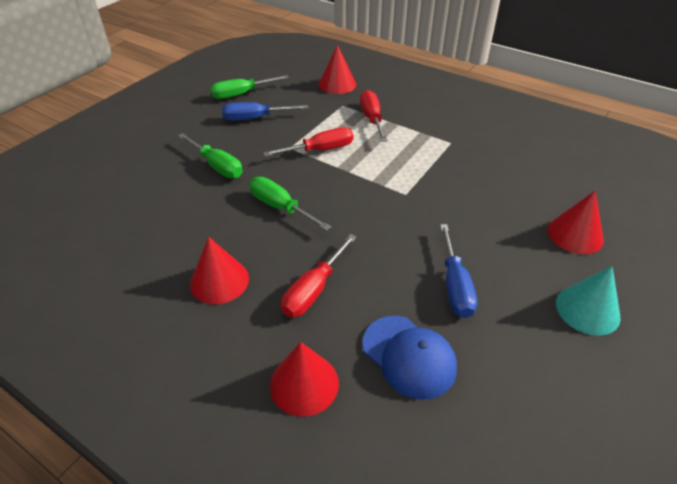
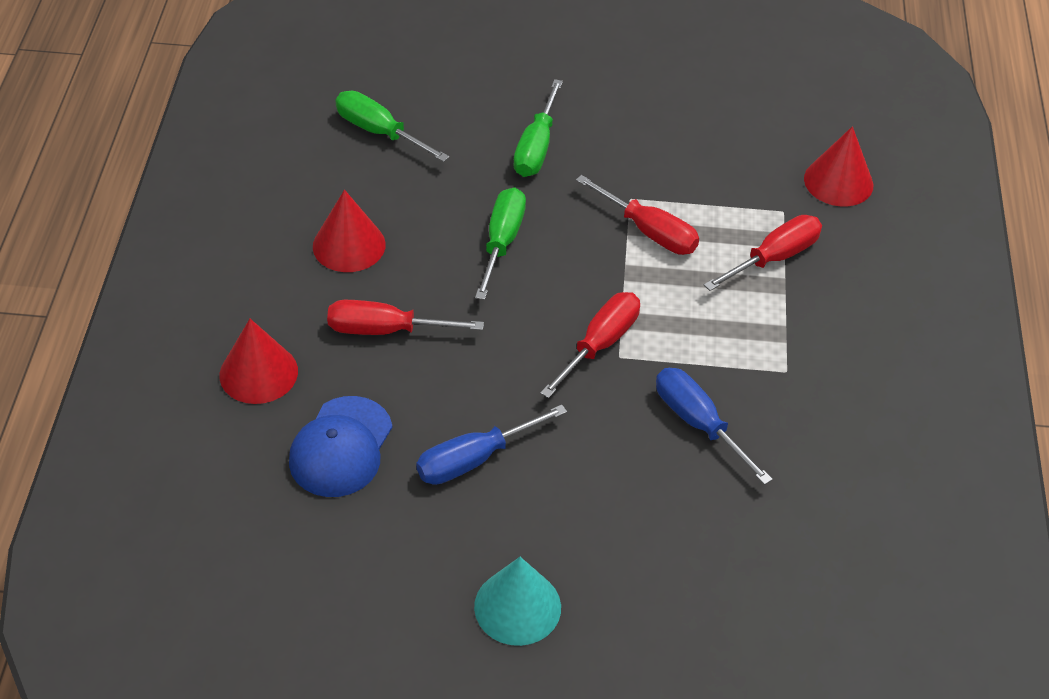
camera: 60 degrees right, 5 degrees up
green screwdriver [210,75,289,99] -> green screwdriver moved to [335,91,450,162]
blue screwdriver [222,102,308,121] -> blue screwdriver moved to [656,368,773,485]
red cone [547,191,604,254] -> none
none -> red screwdriver [540,292,640,398]

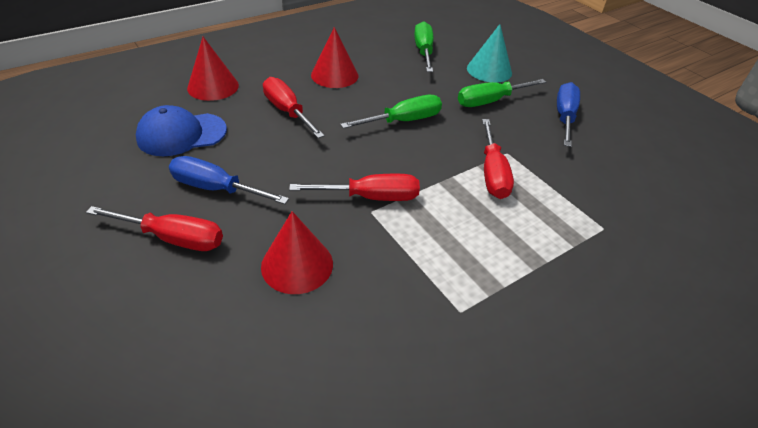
camera: 50 degrees right, 5 degrees down
turquoise cone [474,557,561,646] -> turquoise cone moved to [467,24,512,83]
blue screwdriver [656,368,773,485] -> blue screwdriver moved to [557,82,580,147]
red screwdriver [704,215,822,291] -> red screwdriver moved to [86,206,223,251]
red cone [804,126,873,207] -> red cone moved to [261,211,333,294]

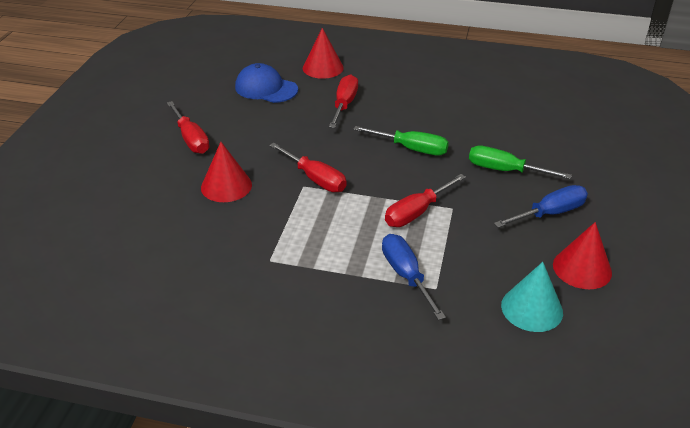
camera: 50 degrees right, 5 degrees down
blue screwdriver [169,156,289,204] -> blue screwdriver moved to [382,234,446,320]
red cone [311,27,358,88] -> red cone moved to [553,222,612,289]
green screwdriver [414,21,433,72] -> none
turquoise cone [467,24,512,83] -> turquoise cone moved to [501,262,563,332]

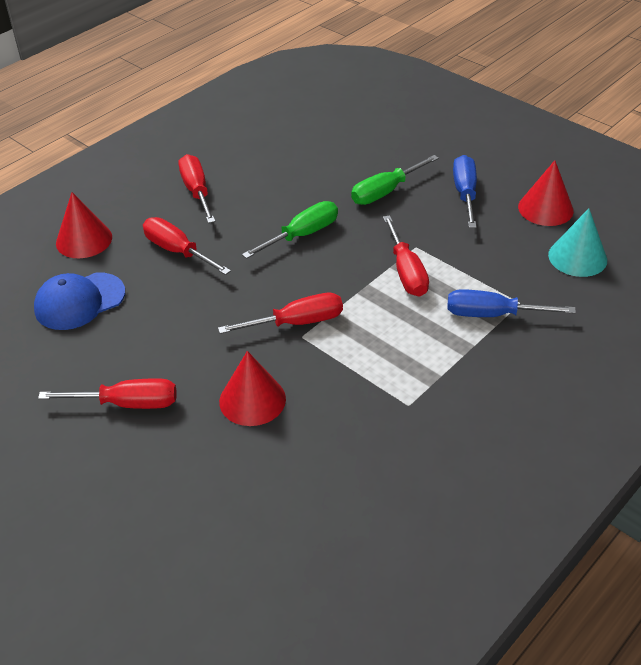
camera: 60 degrees left, 5 degrees up
none -> red screwdriver [178,154,216,223]

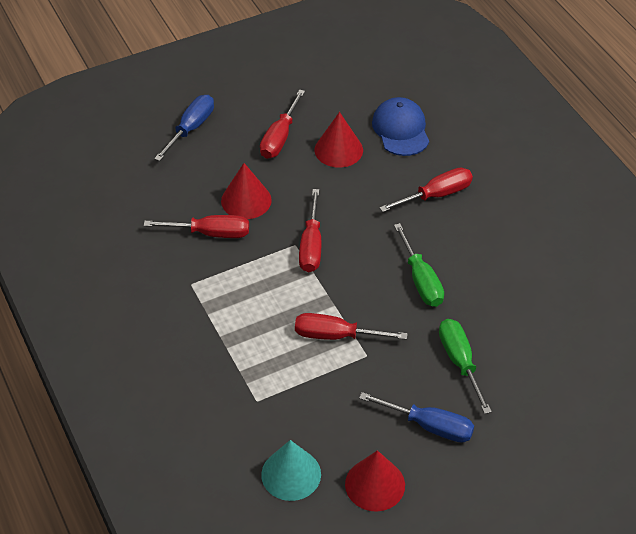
camera: 110 degrees right, 5 degrees up
red cone [56,192,112,258] -> red cone moved to [315,112,363,168]
red screwdriver [178,154,216,223] -> red screwdriver moved to [144,215,249,238]
blue screwdriver [447,289,576,317] -> blue screwdriver moved to [154,95,214,161]

